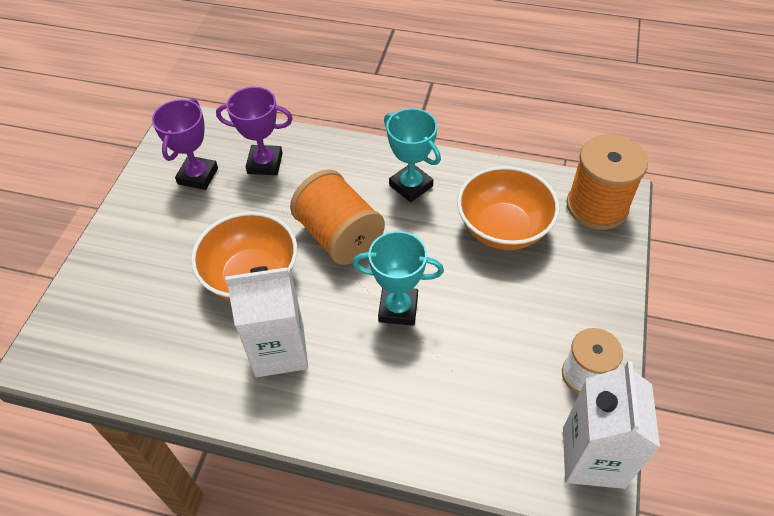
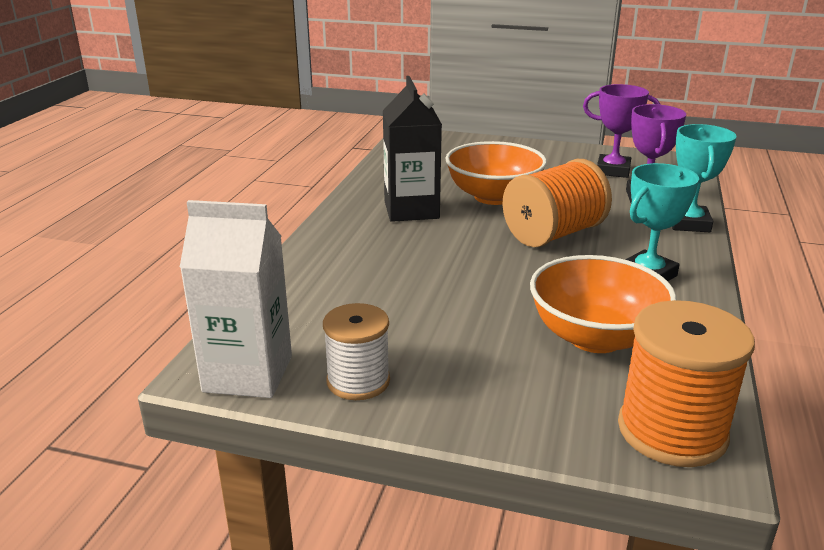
camera: 90 degrees right, 25 degrees down
white carton [225,266,308,377] -> black carton [383,76,442,222]
turquoise trophy [352,231,444,326] -> turquoise trophy moved to [672,124,737,232]

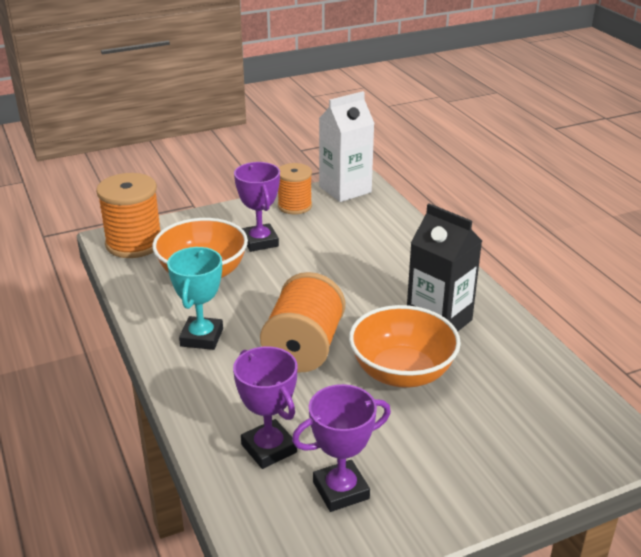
camera: 140 degrees right, 5 degrees up
white spool [323,303,390,400] -> orange spool [278,163,312,214]
turquoise trophy [672,124,737,232] -> none
none -> purple trophy [234,162,280,252]

